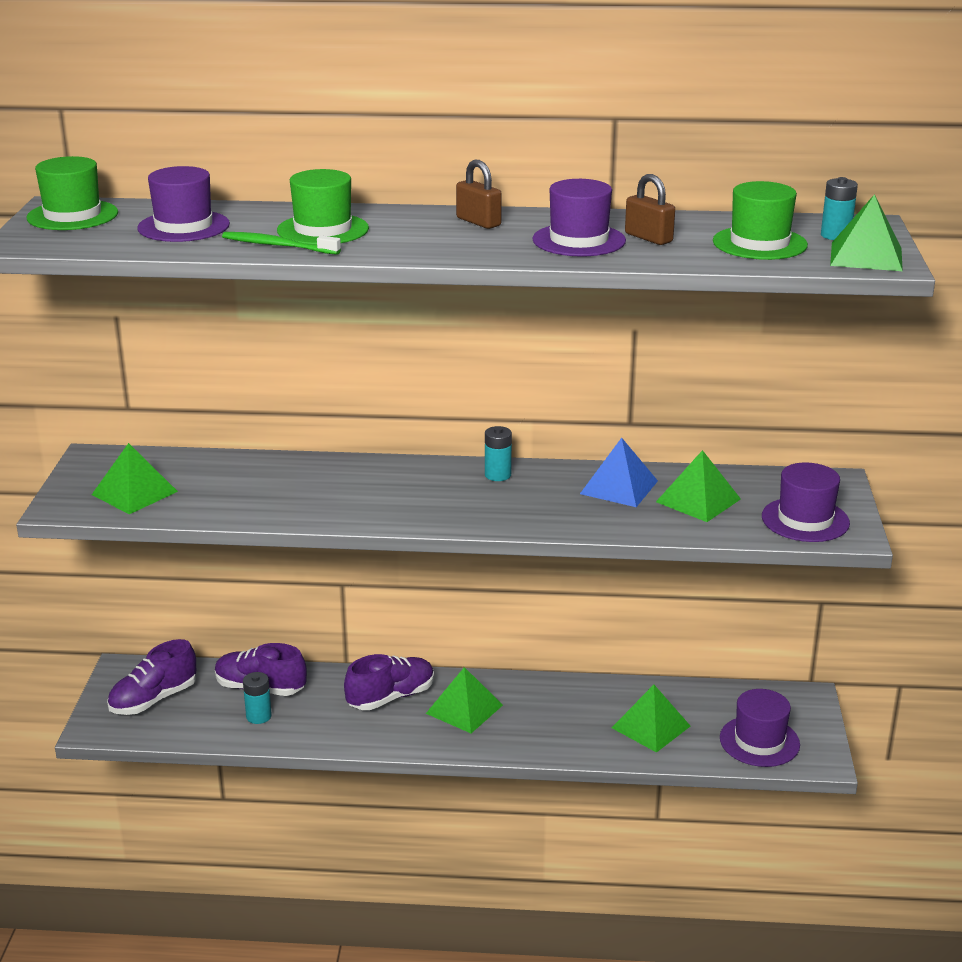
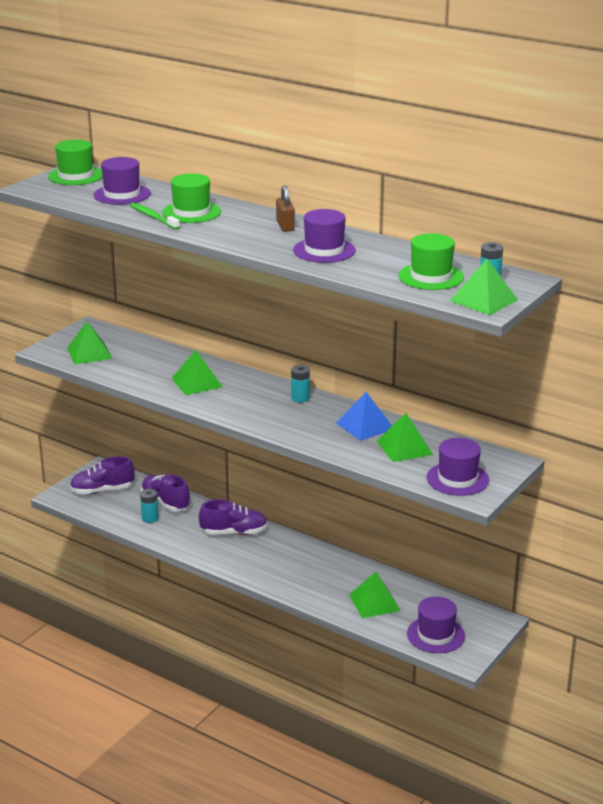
camera: 30 degrees right, 0 degrees up
green pyramid [426,667,503,733] -> green pyramid moved to [172,350,223,395]
brown padlock [625,174,675,245] -> none

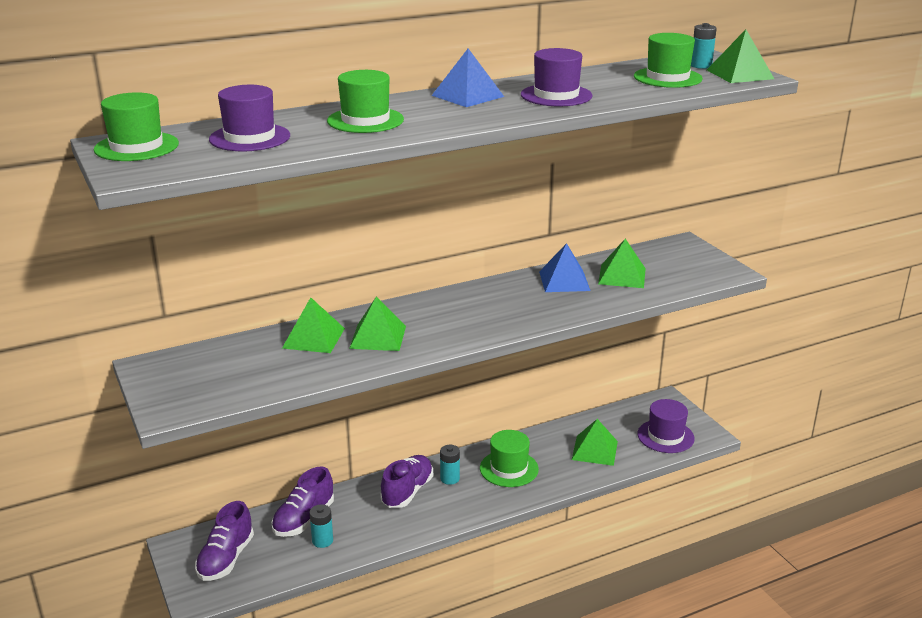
camera: 60 degrees left, 0 degrees up
green pyramid [67,322,113,365] -> green pyramid moved to [282,297,345,353]
green toothbrush [130,203,180,230] -> none
purple shoe [141,474,190,511] -> purple shoe turned 45 degrees counterclockwise [272,466,334,537]
brown padlock [276,185,295,232] -> blue pyramid [432,49,504,107]
turquoise battery [291,365,310,403] -> turquoise battery moved to [440,445,460,485]
purple hat [427,438,489,496] -> none
none -> green hat [480,430,539,487]

